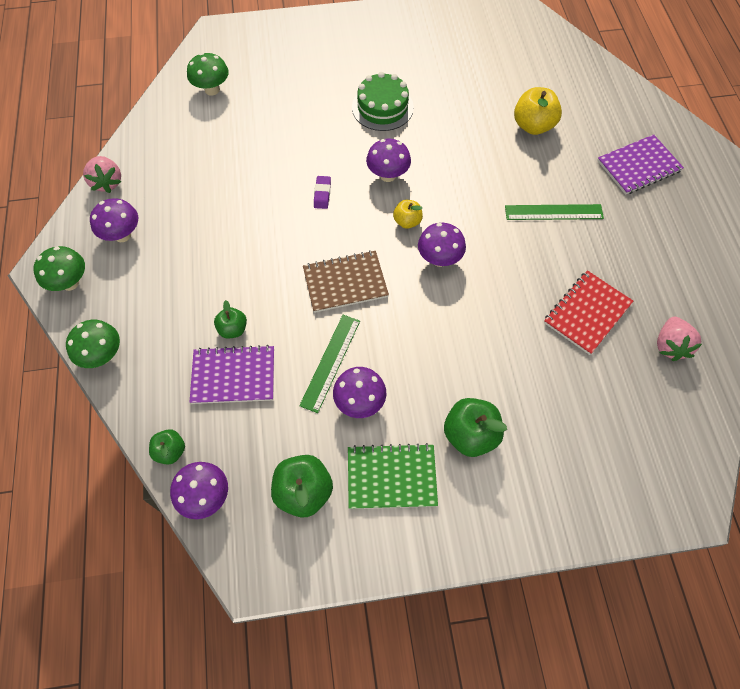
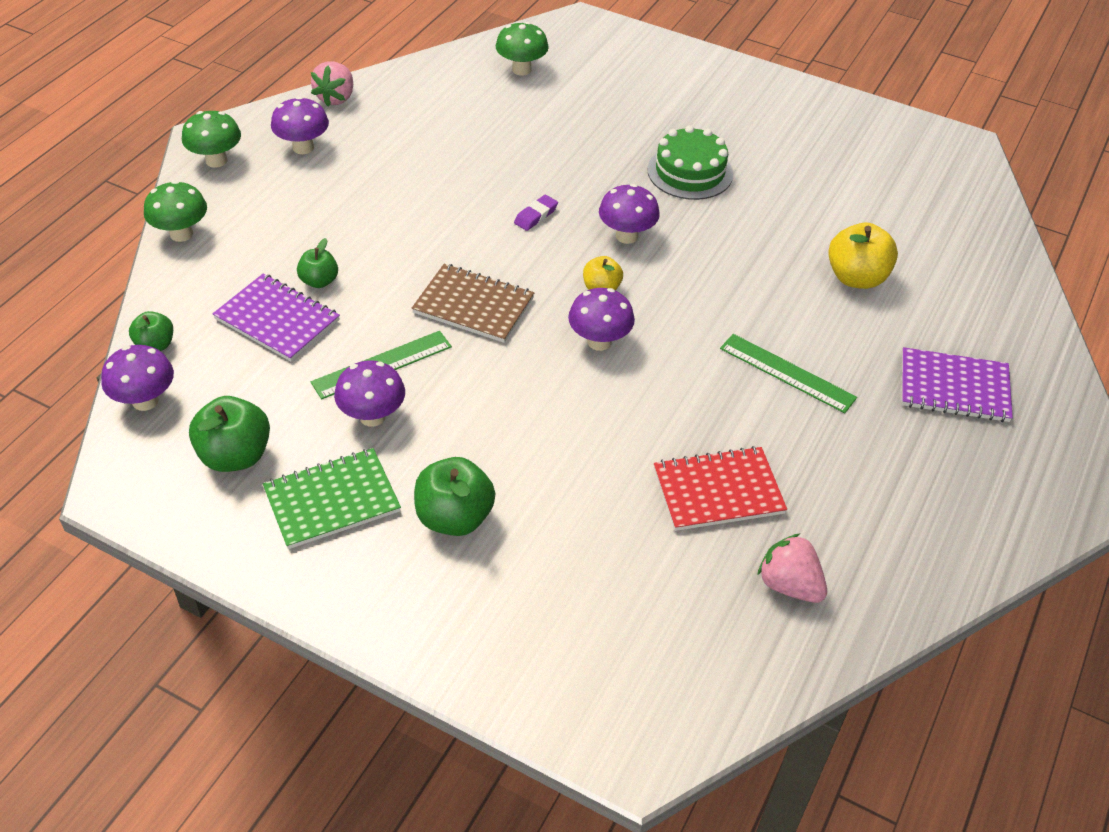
camera: 35 degrees right, 15 degrees down
green notebook [348,443,438,509] -> green notebook turned 60 degrees counterclockwise [263,448,401,549]
pink strawberry [657,317,702,361] -> pink strawberry turned 90 degrees clockwise [757,534,827,603]

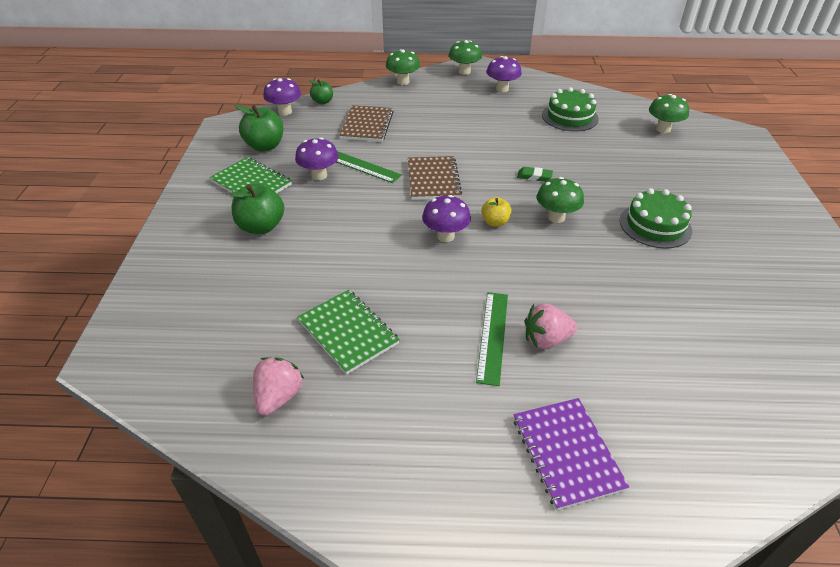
camera: 65 degrees right, 5 degrees down
purple notebook [213,273,340,361] -> brown notebook [339,105,394,142]
green apple [297,238,338,288] -> none
pink strawberry [311,61,353,107] -> pink strawberry moved to [525,303,577,349]
purple eraser [514,195,558,231] -> green eraser [517,167,553,182]
purple mushroom [599,184,660,244] -> green mushroom [537,177,584,223]
red notebook [654,446,787,531] -> green notebook [297,290,400,375]
yellow apple [828,223,898,289] -> none
none -> green cake [542,87,599,132]

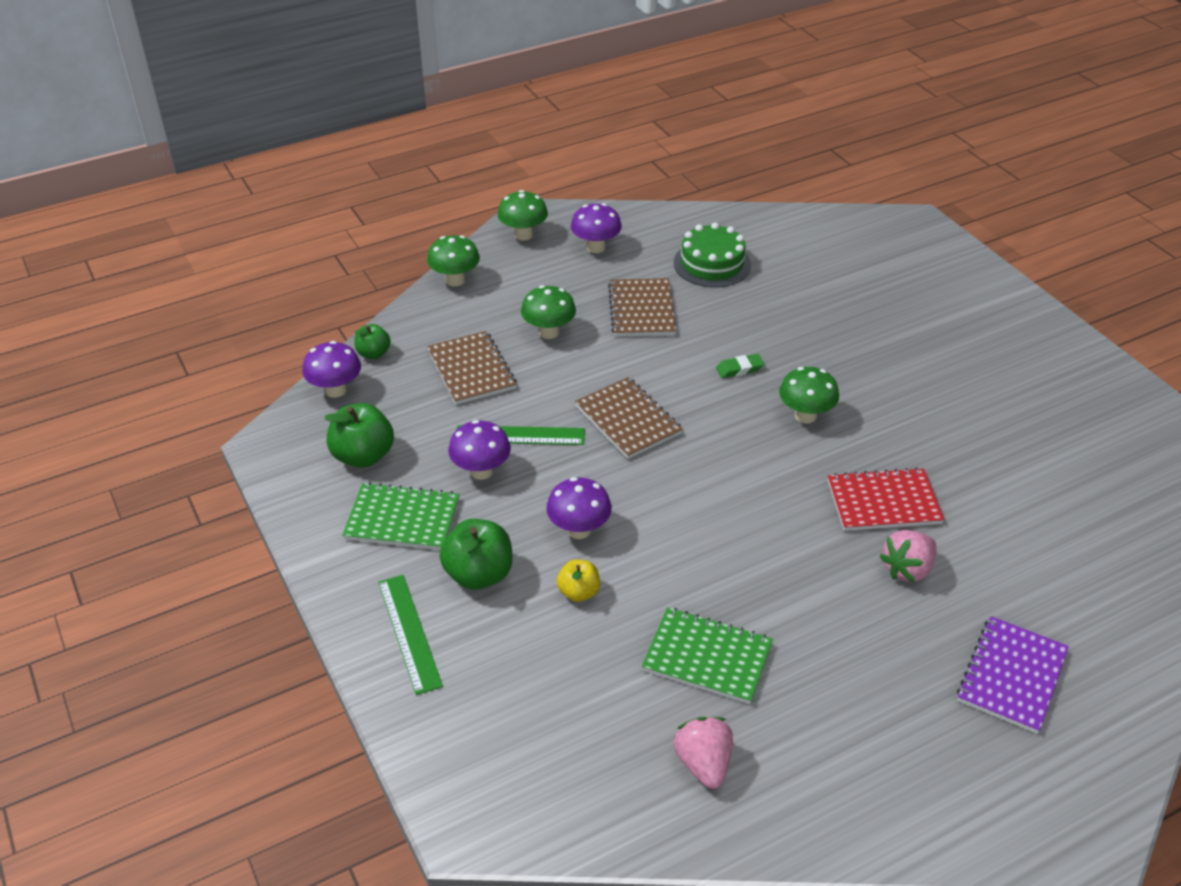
camera: 30 degrees left, 0 degrees up
purple mushroom [422,195,471,242] -> purple mushroom moved to [546,477,612,539]
green ruler [476,292,508,386] -> green ruler moved to [378,575,443,695]
yellow apple [481,197,512,227] -> yellow apple moved to [557,559,600,602]
purple notebook [514,398,629,510] -> purple notebook turned 75 degrees clockwise [957,616,1069,734]
green cake [620,188,692,249] -> none
green mushroom [649,94,689,133] -> green mushroom moved to [521,285,576,339]
none -> brown notebook [608,278,676,337]
none -> red notebook [828,467,945,531]

